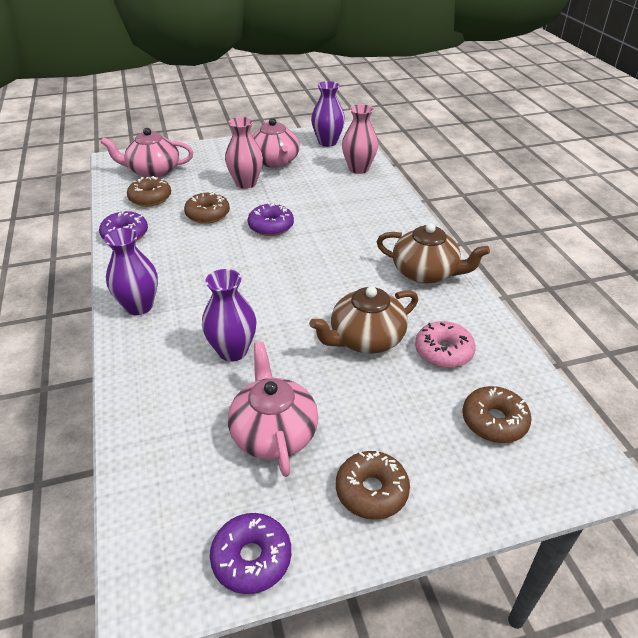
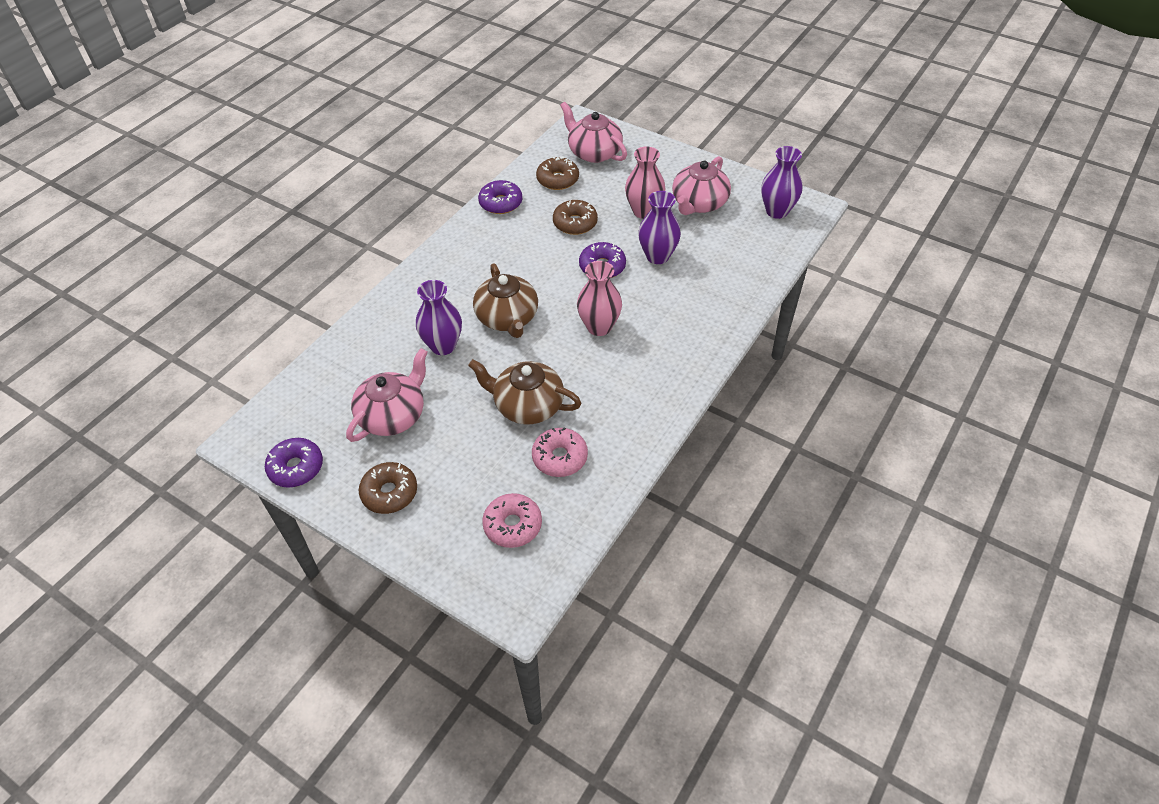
camera: 50 degrees right, 10 degrees up
purple vase [104,228,158,315] -> purple vase moved to [638,191,681,264]
pink vase [342,104,378,174] -> pink vase moved to [577,261,622,336]
brown teapot [377,223,490,284] -> brown teapot moved to [473,263,538,338]
brown donut [462,386,532,443] -> pink donut [482,493,542,548]

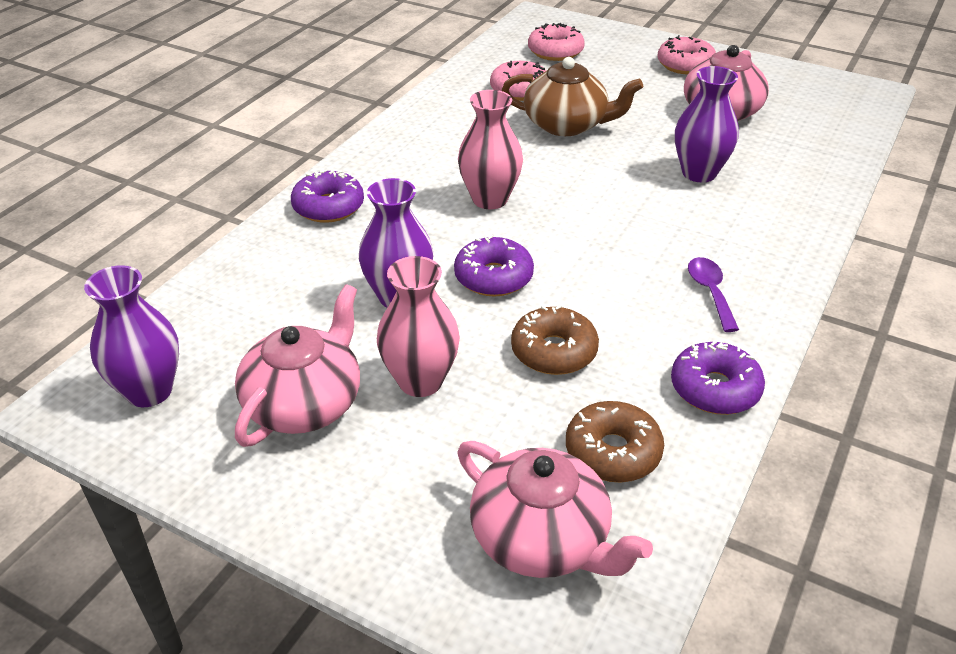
camera: 175 degrees right, 10 degrees down
purple donut [265,438,323,488] -> purple donut moved to [291,169,364,223]
brown donut [359,462,417,514] -> pink donut [658,35,716,75]
brown teapot [473,263,538,338] -> none
none -> purple spoon [688,257,739,332]

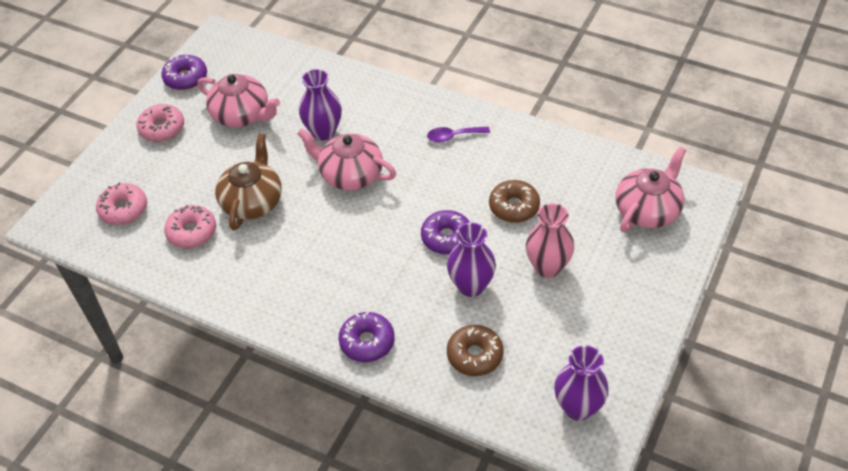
camera: 90 degrees left, 10 degrees up
pink teapot [235,284,360,447] -> pink teapot moved to [297,128,396,190]
pink vase [458,90,523,209] -> none
brown donut [566,401,664,482] -> brown donut moved to [447,325,503,376]
purple donut [671,340,765,415] -> purple donut moved to [161,55,207,90]

